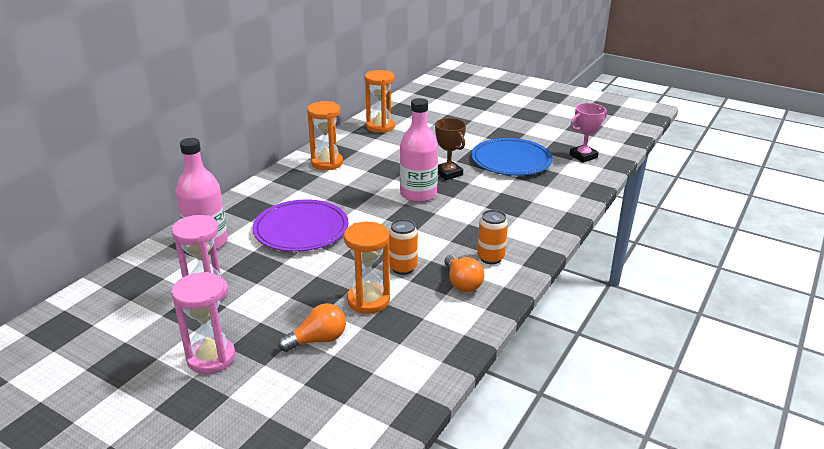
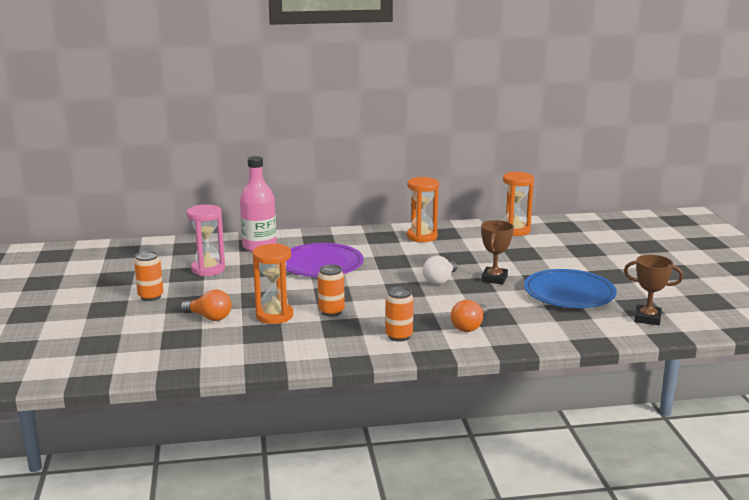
camera: 50 degrees right, 10 degrees down
pink hourglass [171,272,235,374] -> orange can [134,251,163,301]
pink bottle [400,98,438,202] -> white light bulb [423,256,457,285]
orange light bulb [445,254,485,292] -> orange light bulb moved to [451,300,488,332]
pink trophy [569,103,607,163] -> brown trophy [624,255,683,325]

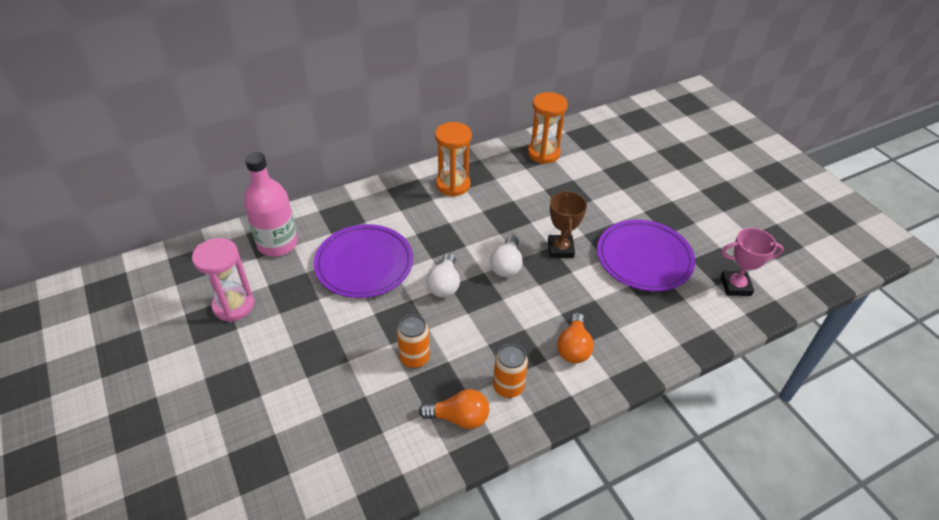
camera: 20 degrees left, 25 degrees up
orange can [134,251,163,301] -> none
orange light bulb [181,289,232,321] -> orange light bulb moved to [419,389,489,429]
orange hourglass [253,243,293,324] -> none
blue plate [524,269,617,308] -> purple plate [597,220,695,291]
brown trophy [624,255,683,325] -> pink trophy [720,228,784,296]
none -> white light bulb [426,253,460,298]

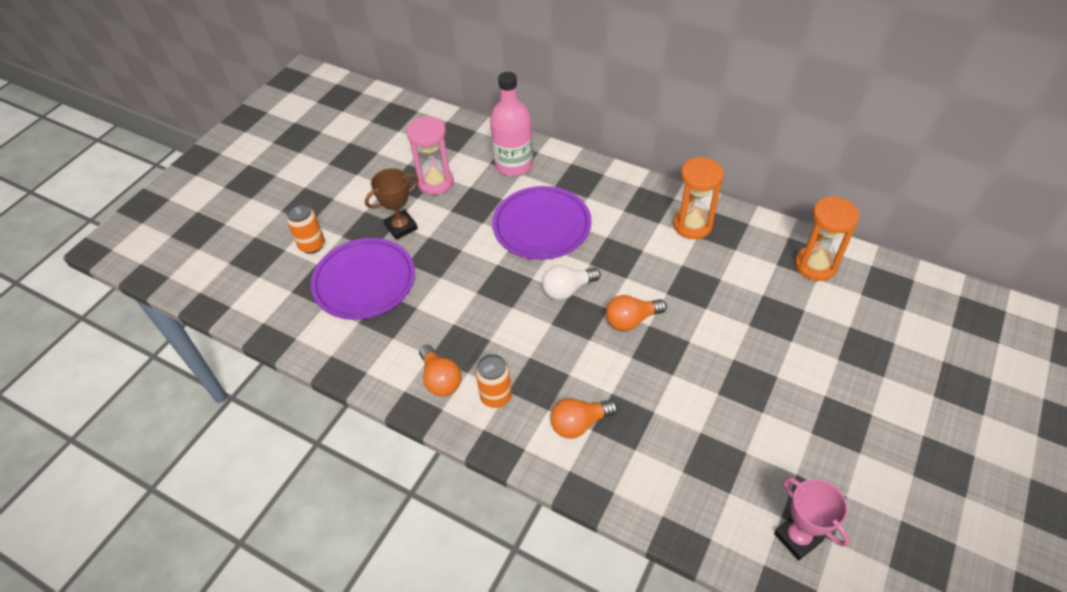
camera: 60 degrees right, 5 degrees up
orange can [397,315,430,368] -> orange can moved to [286,203,325,254]
white light bulb [490,236,523,277] -> orange light bulb [606,295,667,331]
brown trophy [548,190,587,258] -> brown trophy moved to [365,168,419,240]
purple plate [597,220,695,291] -> purple plate moved to [311,238,415,320]

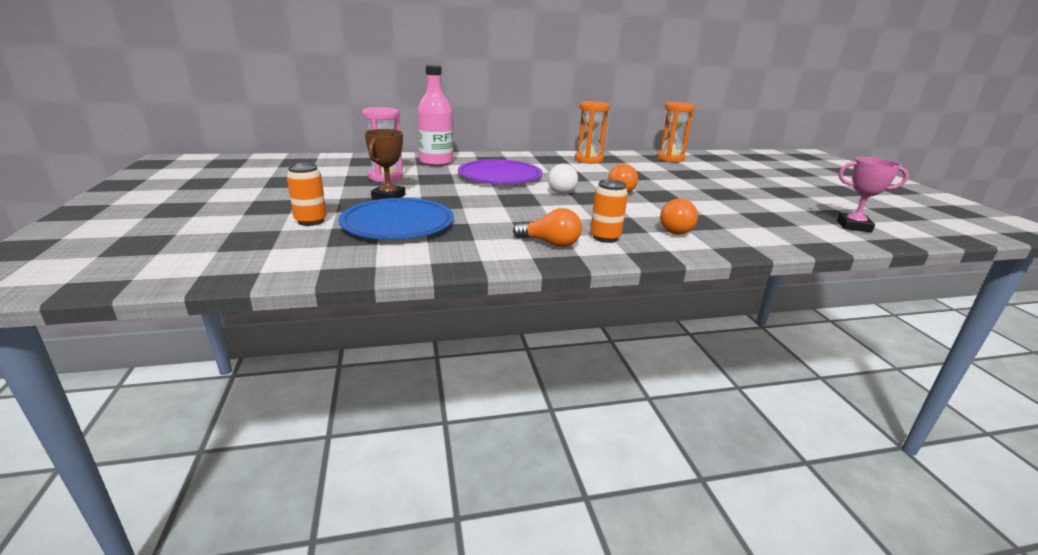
camera: 45 degrees left, 25 degrees down
purple plate [311,238,415,320] -> blue plate [338,198,454,240]

